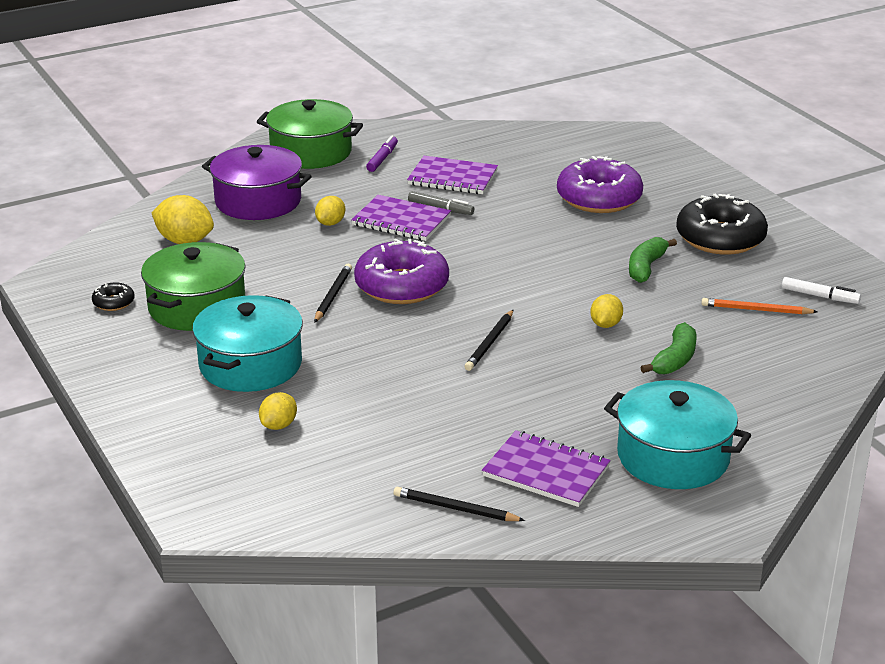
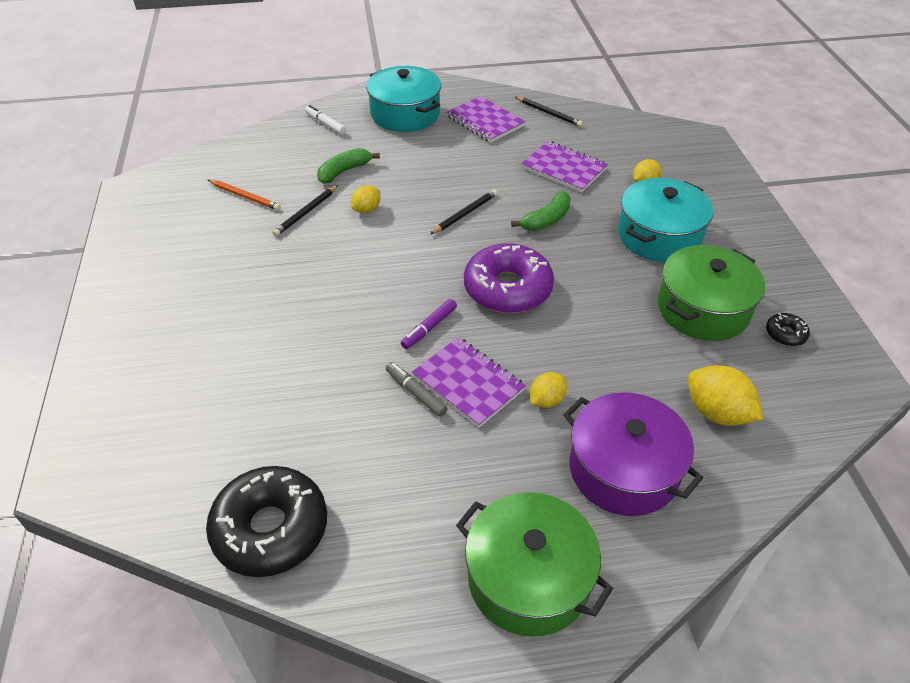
camera: 160 degrees left, 15 degrees up
black pencil [314,264,352,323] -> black pencil moved to [272,185,338,236]
purple marker [366,135,398,172] -> purple marker moved to [401,299,457,349]
purple notebook [407,156,498,194] -> purple notebook moved to [521,141,608,192]
purple donut [557,156,643,213] -> none
green banana [629,237,677,283] -> green banana moved to [511,191,571,231]
black donut [676,194,768,255] -> black donut moved to [206,466,327,577]
white marker [782,277,861,304] -> white marker moved to [305,105,346,135]

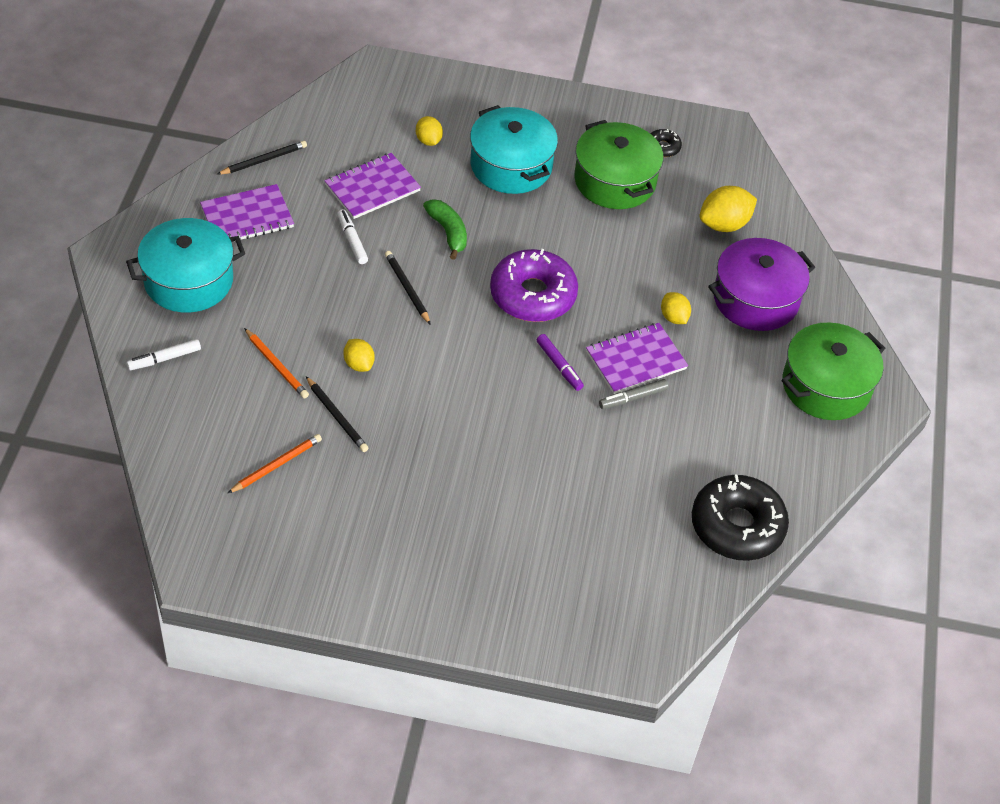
camera: 75 degrees left, 5 degrees up
green banana [317,148,380,183] -> orange pencil [244,328,309,398]
none -> white marker [338,209,368,264]

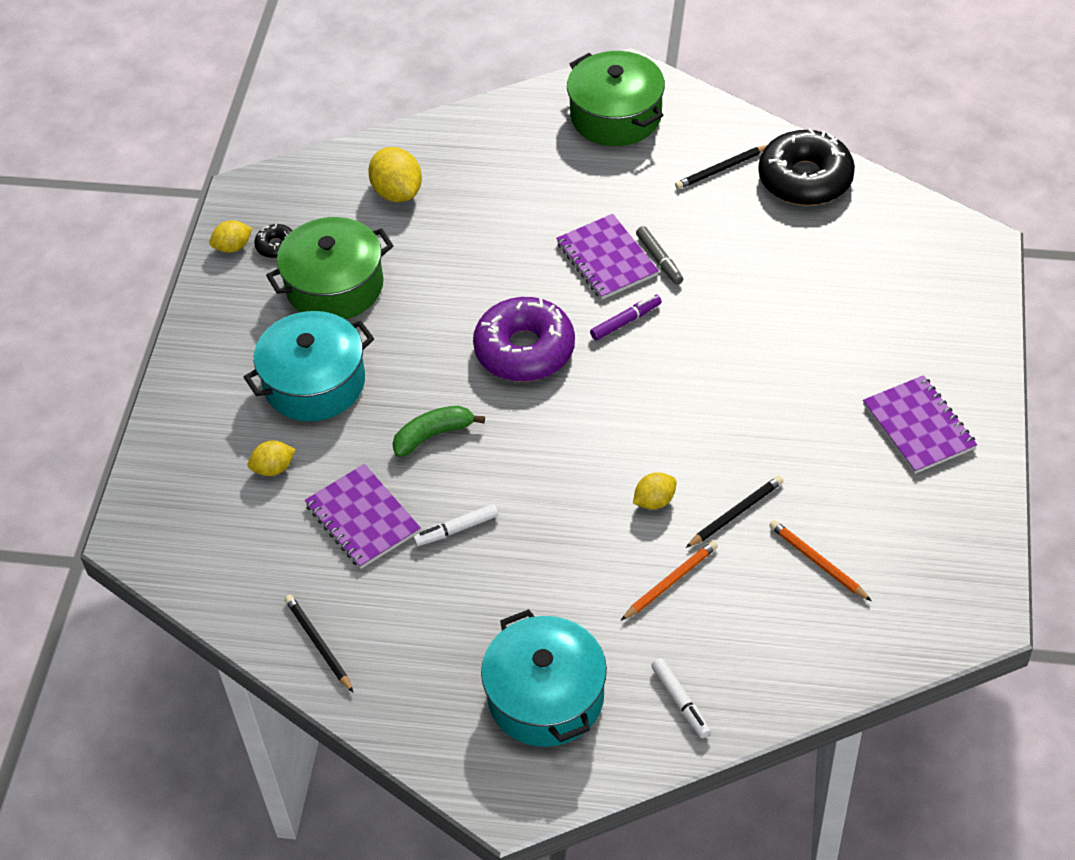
camera: 85 degrees left, 0 degrees up
purple notebook [200,184,294,240] -> purple notebook moved to [863,375,977,474]
black pencil [385,251,431,325] -> black pencil moved to [675,145,767,189]
yellow lemon [661,292,691,324] -> yellow lemon moved to [209,220,252,253]
purple pot [708,238,815,331] -> none

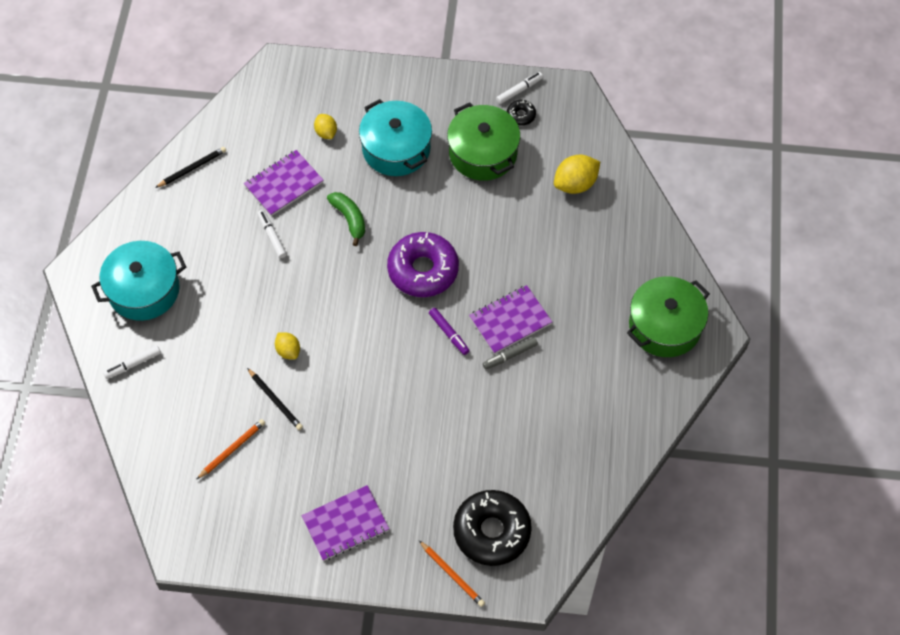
camera: 85 degrees right, 10 degrees up
yellow lemon [209,220,252,253] -> white marker [496,72,543,104]
orange pencil [621,541,718,621] -> orange pencil moved to [419,541,485,607]
black pencil [675,145,767,189] -> none
black donut [758,128,855,206] -> black donut moved to [453,490,532,566]

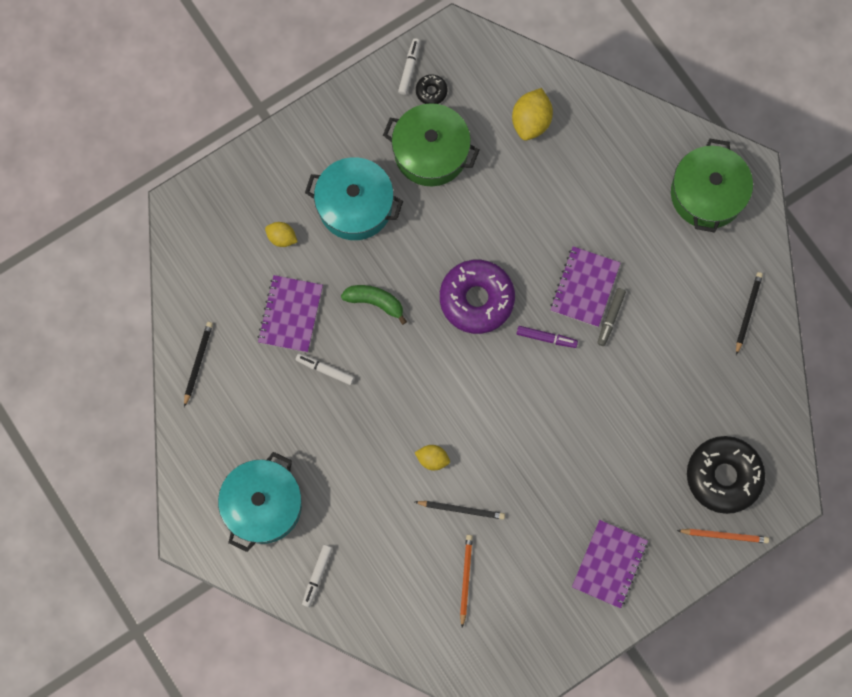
camera: 40 degrees left, 15 degrees up
none -> black pencil [736,272,763,355]

